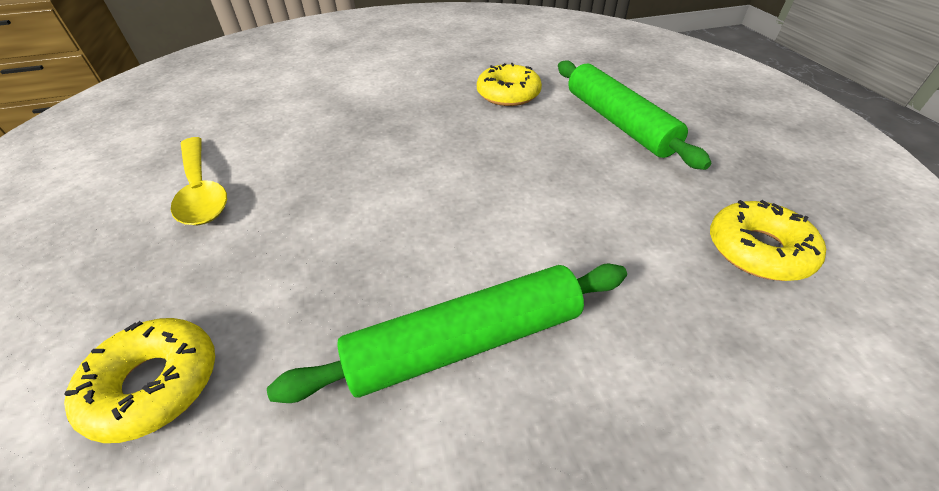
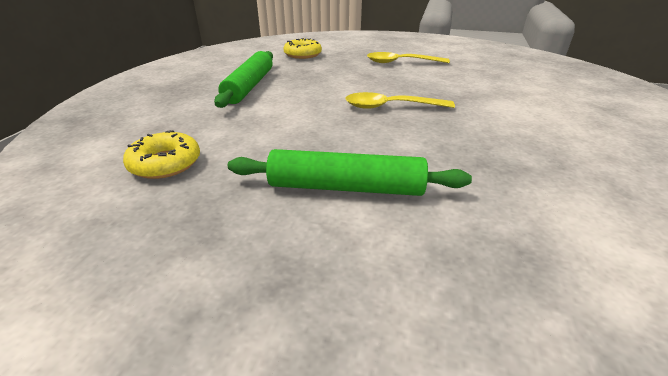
camera: 120 degrees right, 10 degrees down
yellow donut [477,63,542,106] -> none
none -> yellow spoon [345,92,455,109]

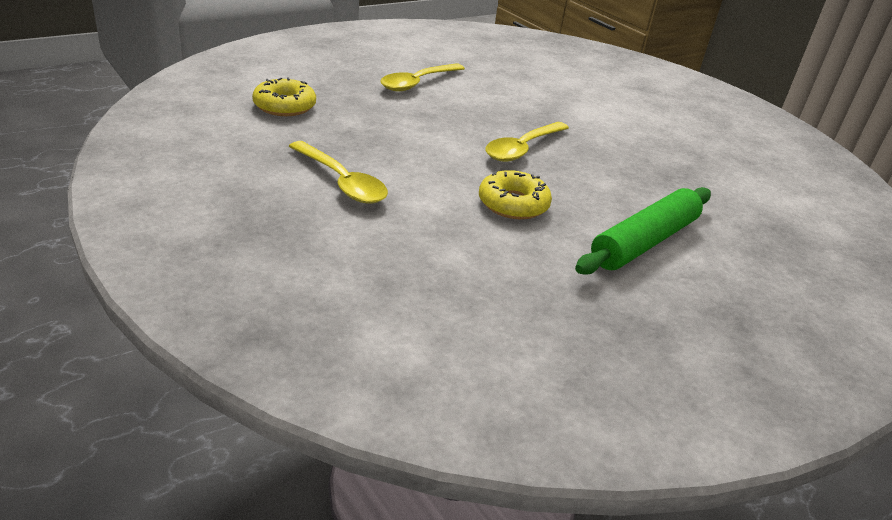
camera: 55 degrees left, 0 degrees up
yellow donut [123,130,200,179] -> yellow donut moved to [479,170,552,219]
green rolling pin [214,51,273,108] -> yellow spoon [289,141,388,204]

